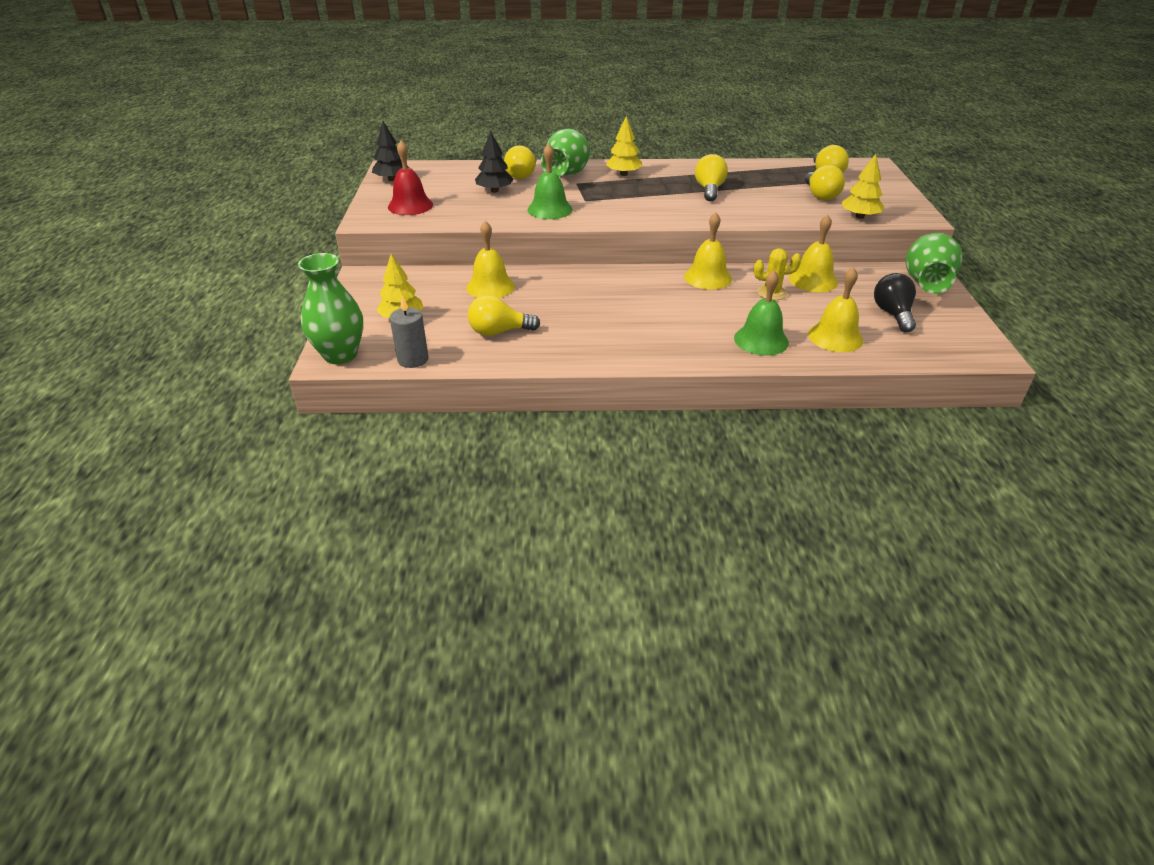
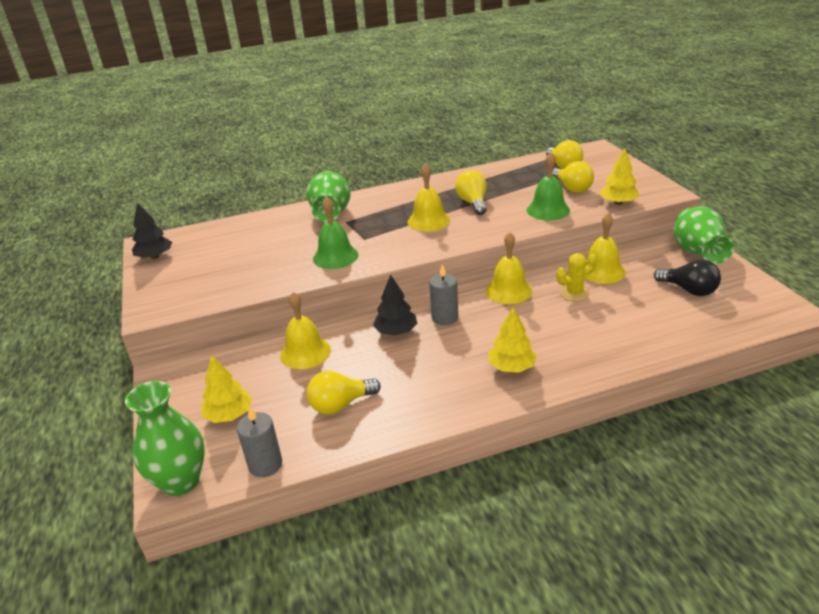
camera: 15 degrees left, 5 degrees down
red bell [388,141,433,215] -> none
black tree [475,130,513,193] -> black tree moved to [373,274,417,336]
yellow light bulb [504,145,536,179] -> none
yellow tree [606,116,642,176] -> yellow tree moved to [488,307,537,373]
green bell [734,270,789,356] -> green bell moved to [527,152,570,220]
yellow bell [808,267,863,352] -> yellow bell moved to [408,163,450,231]
black light bulb [874,273,916,332] -> black light bulb turned 150 degrees clockwise [654,259,721,296]
none -> grey candle [429,264,458,325]

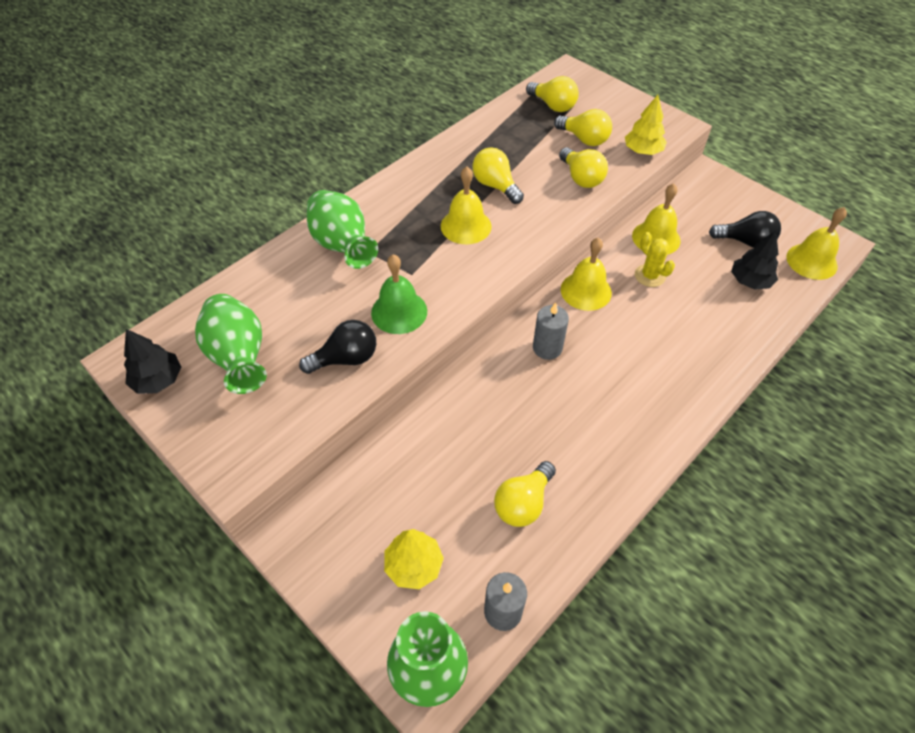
camera: 30 degrees left, 20 degrees up
yellow bell [280,292,331,369] -> yellow bell moved to [786,207,847,280]
black tree [373,274,417,336] -> black tree moved to [731,231,778,290]
yellow tree [488,307,537,373] -> none
green bell [527,152,570,220] -> yellow light bulb [559,147,608,188]
yellow cactus [557,253,597,302] -> yellow cactus turned 75 degrees counterclockwise [635,232,675,287]
green vase [674,206,734,264] -> green vase moved to [195,294,267,394]
none -> black light bulb [299,320,376,374]

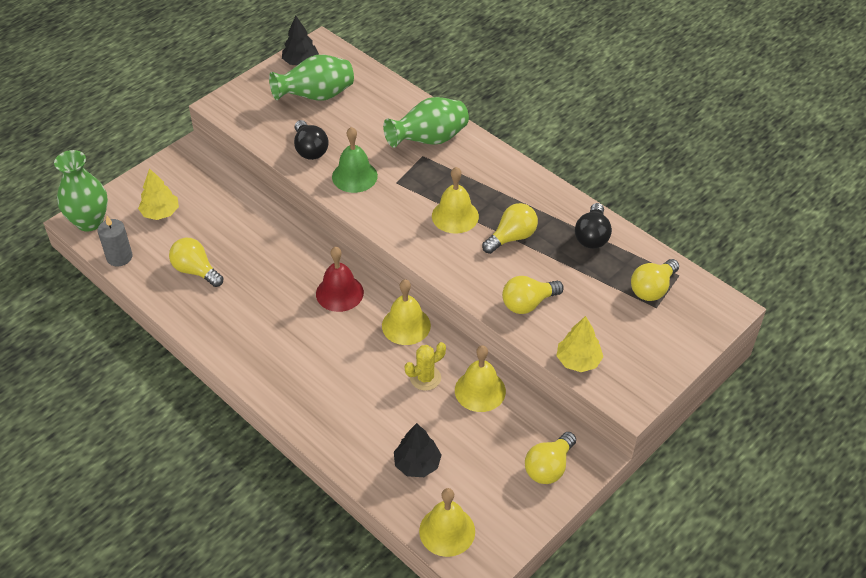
camera: 90 degrees right, 5 degrees down
grey candle [533,302,569,360] -> red bell [316,247,364,312]
yellow light bulb [554,109,612,146] -> yellow light bulb moved to [525,432,576,484]
black light bulb [709,211,781,248] -> black light bulb moved to [575,203,612,249]

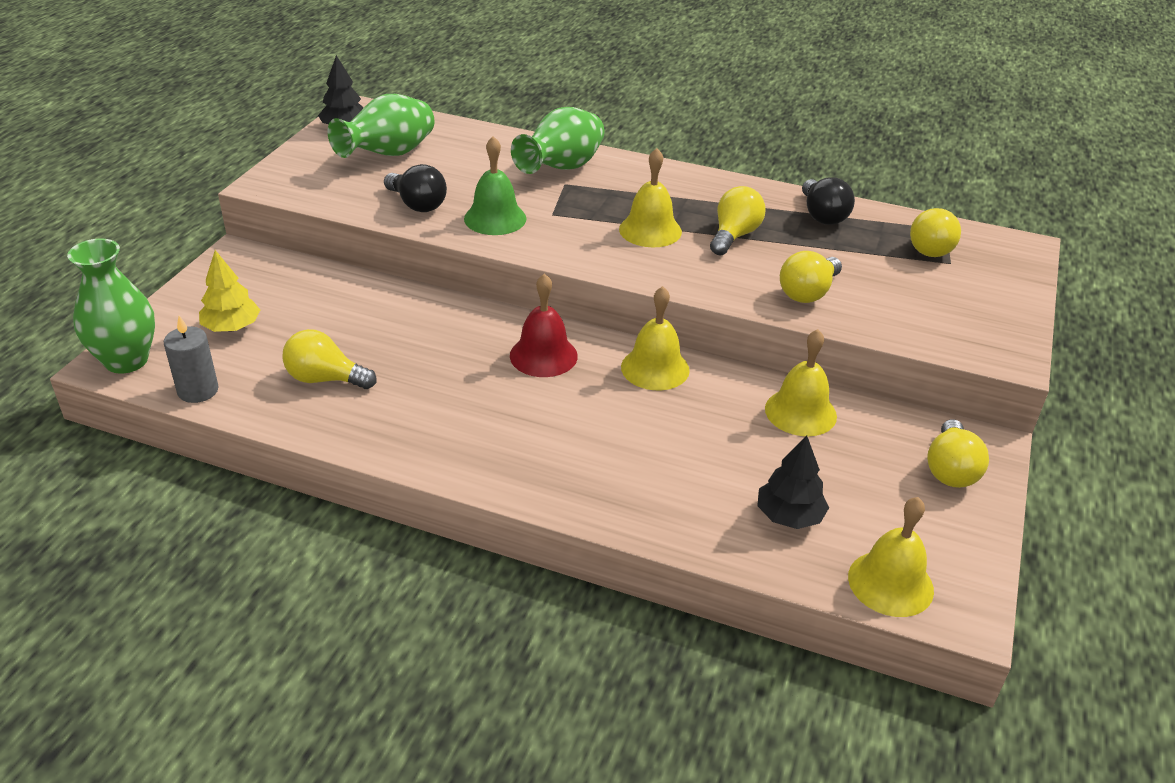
camera: 25 degrees left, 10 degrees down
yellow cactus [405,342,446,391] -> none
yellow tree [556,316,603,372] -> none

